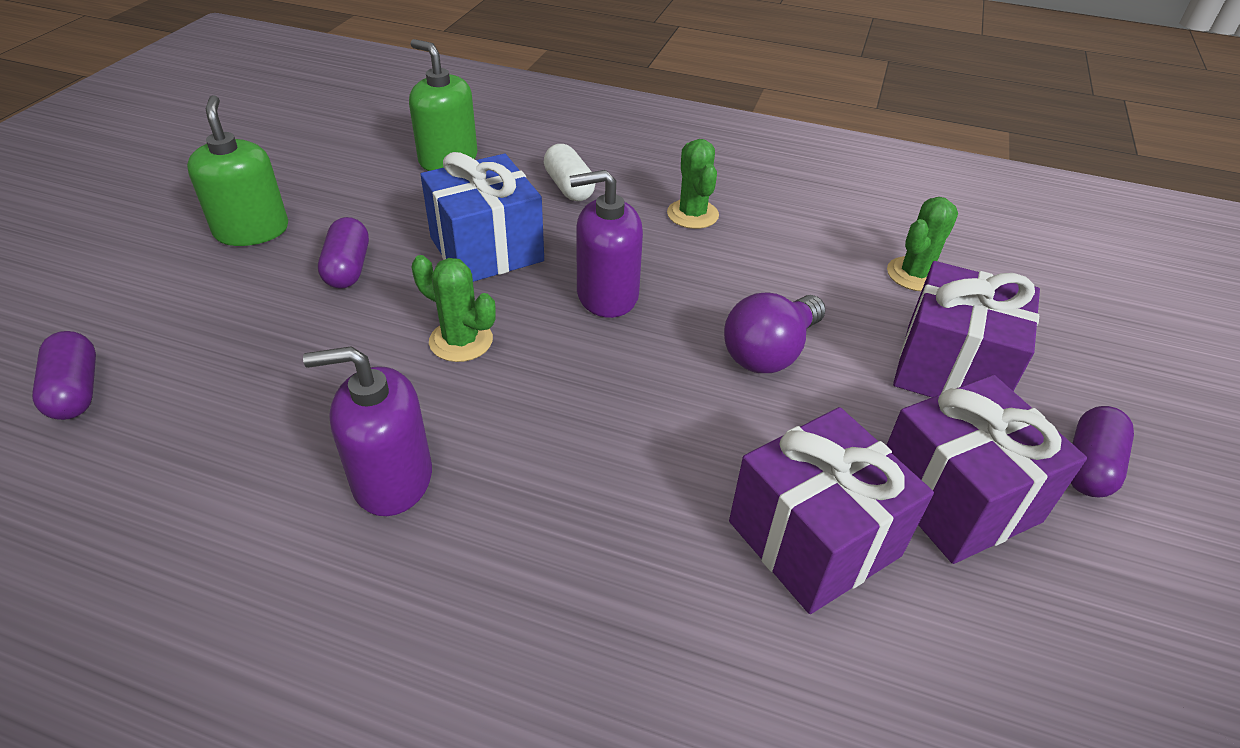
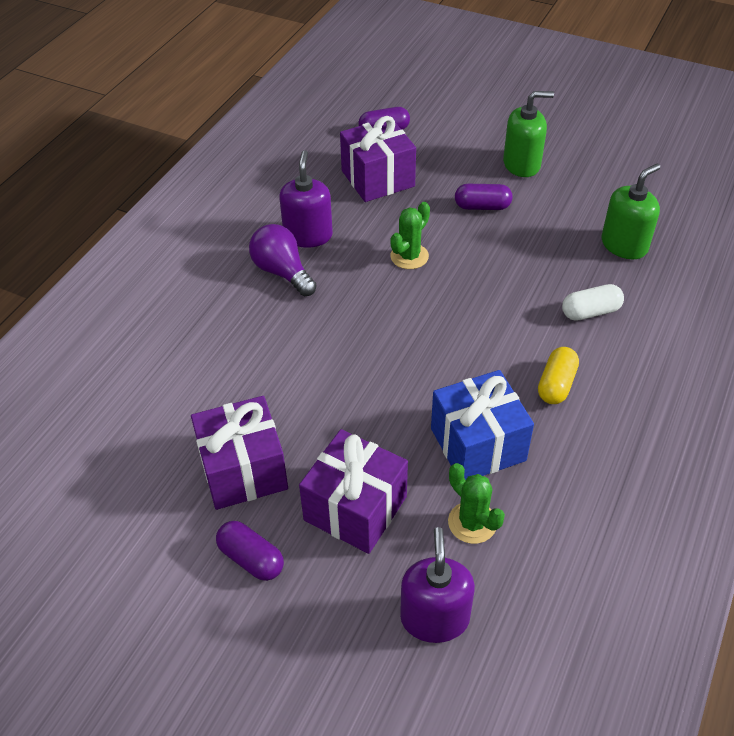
camera: 100 degrees right, 5 degrees up
blue gift [421,152,544,282] -> blue gift moved to [431,370,534,480]
purple soap dispenser [569,170,643,318] -> purple soap dispenser moved to [400,527,475,643]
green cactus [667,139,719,229] -> yellow capsule [538,347,579,404]
purple light bulb [724,293,826,373] -> purple light bulb moved to [249,224,317,296]
purple gift [729,407,934,614] -> purple gift moved to [340,116,416,202]

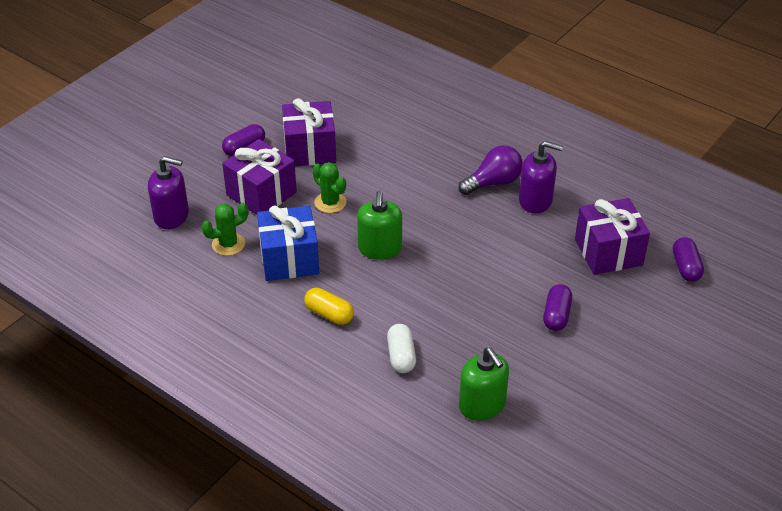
camera: 100 degrees right, 5 degrees down
green cactus [390,202,430,269] -> green cactus moved to [312,162,346,213]
green soap dispenser [503,91,554,177] -> green soap dispenser moved to [357,190,402,260]

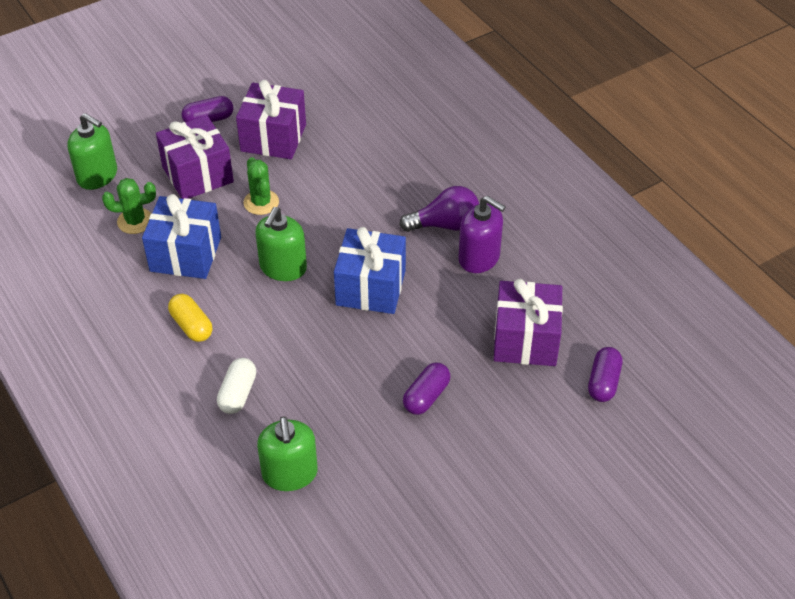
camera: 20 degrees right, 5 degrees up
purple soap dispenser [148,156,189,229] -> green soap dispenser [67,113,117,190]
none -> blue gift [334,227,406,314]

